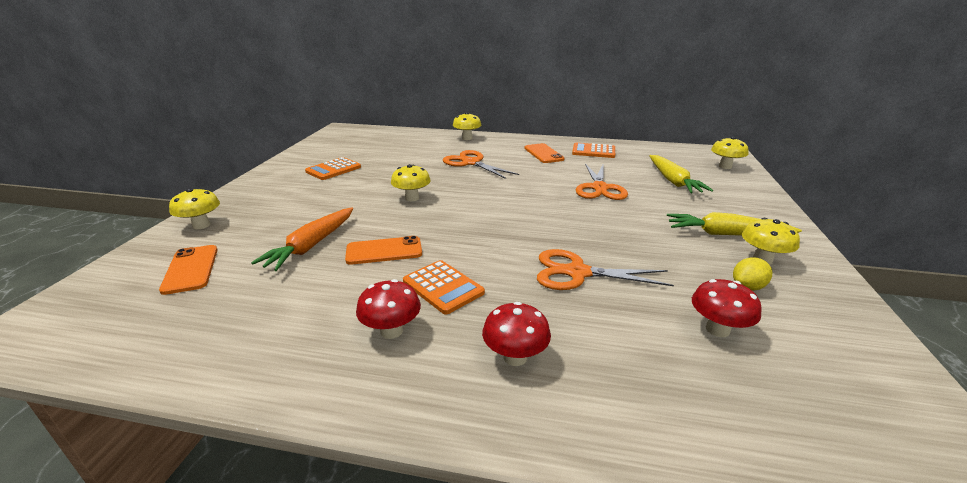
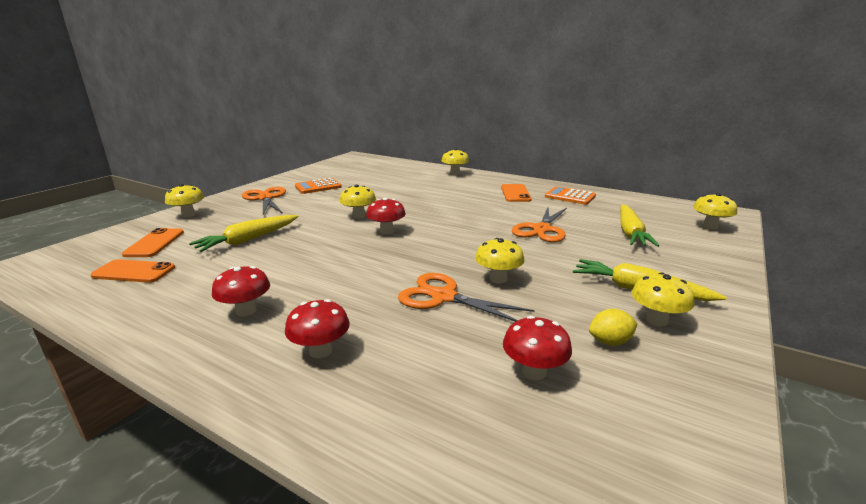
camera: 20 degrees right, 5 degrees down
orange carrot [251,207,353,271] -> yellow carrot [189,215,298,252]
orange phone [345,236,422,265] -> orange phone moved to [90,259,175,283]
orange calculator [403,260,485,315] -> none
orange scissors [443,150,519,179] -> orange scissors moved to [242,187,286,215]
none -> red mushroom [366,197,406,234]
none -> yellow mushroom [475,238,524,283]

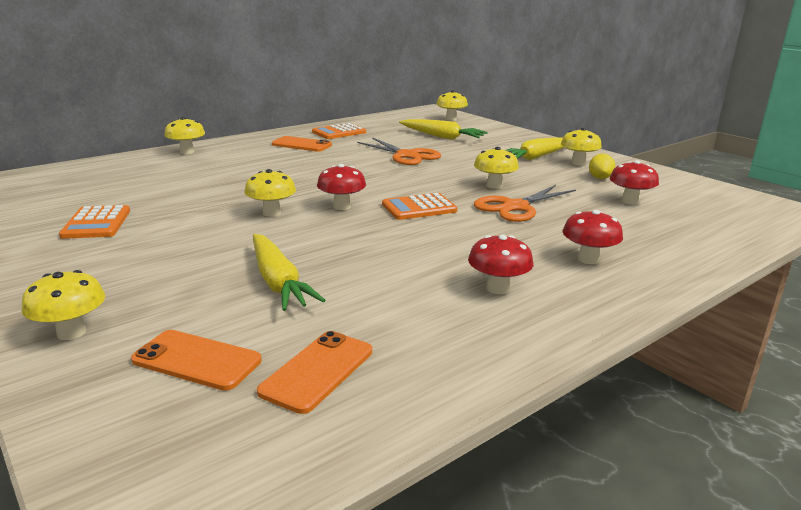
camera: 70 degrees left, 0 degrees up
orange scissors [242,187,286,215] -> none
none -> orange calculator [382,193,457,220]

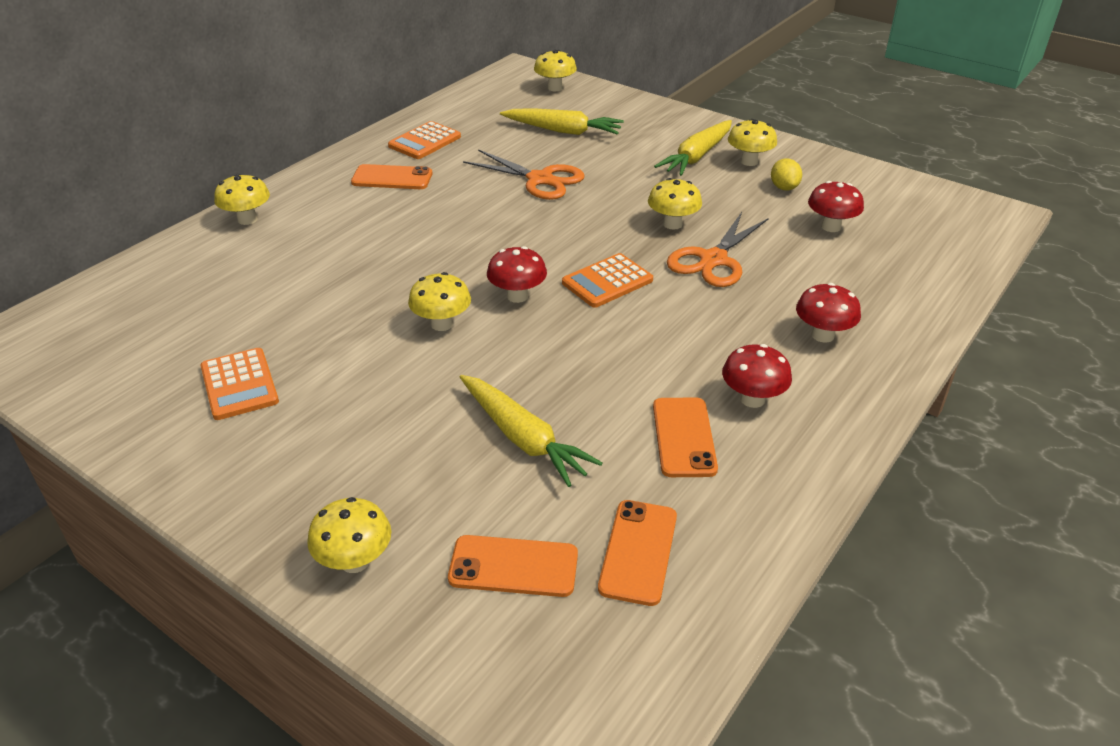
camera: 15 degrees left, 15 degrees up
none -> orange phone [653,398,718,477]

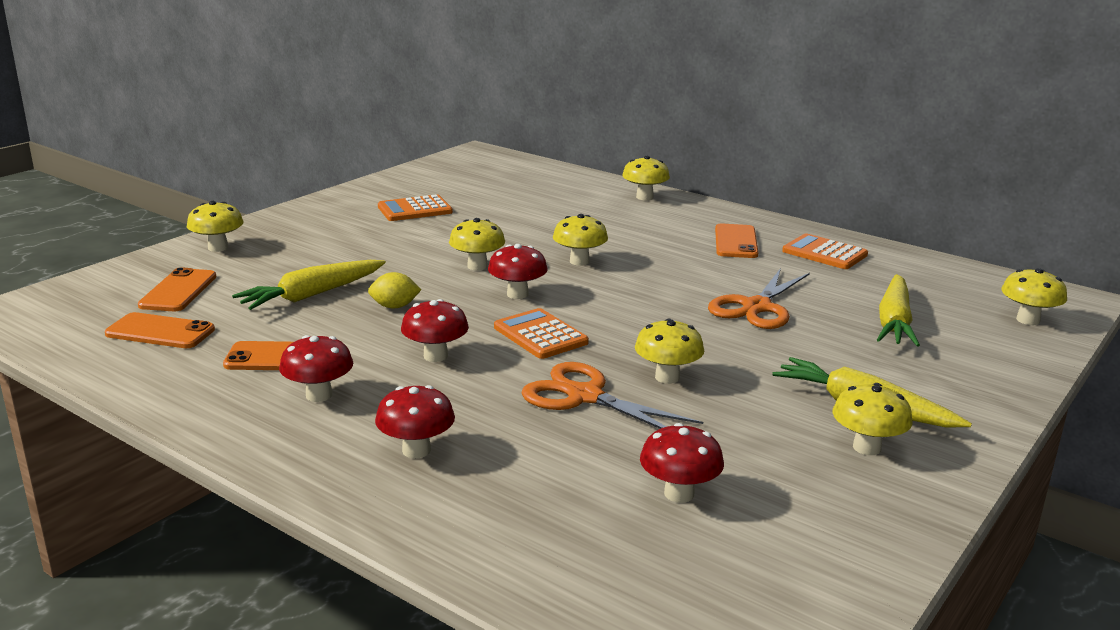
camera: 90 degrees right, 15 degrees down
yellow lemon [771,158,802,191] -> yellow lemon moved to [368,272,422,309]
none -> red mushroom [401,299,469,362]
none -> yellow mushroom [553,214,608,266]

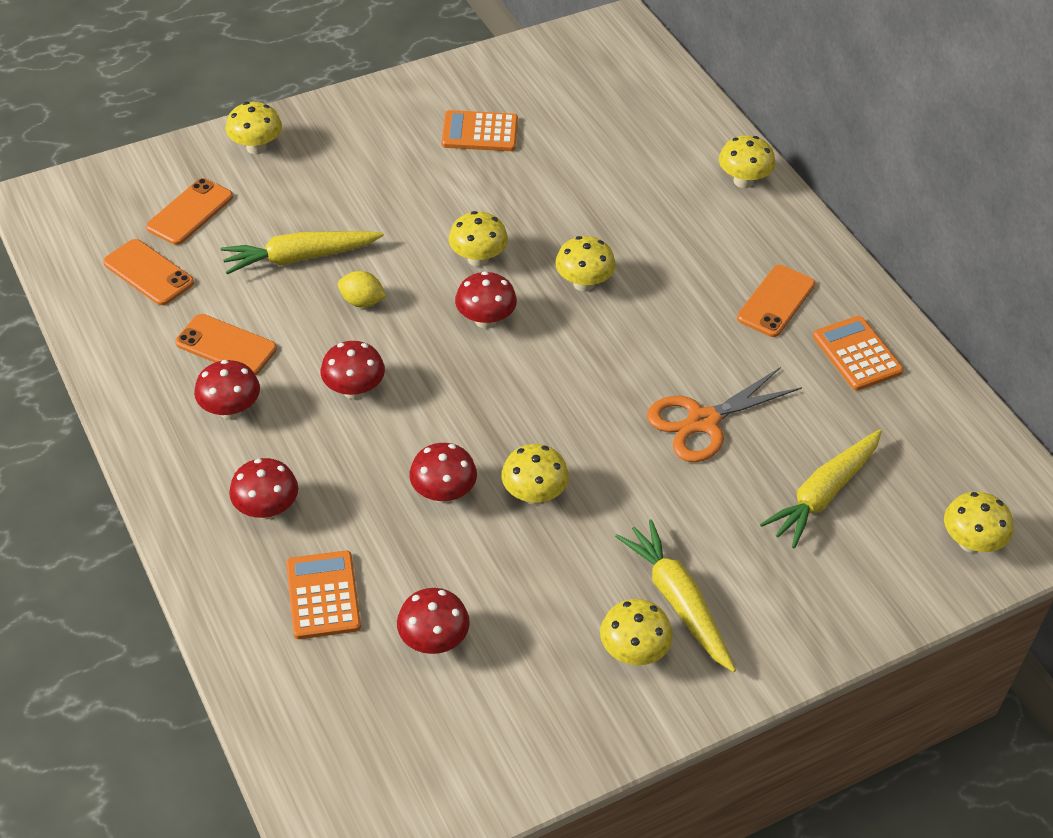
camera: 25 degrees right, 25 degrees up
orange calculator [494,308,589,359] -> orange calculator moved to [286,551,361,639]
orange scissors [521,362,703,429] -> red mushroom [409,443,477,503]

